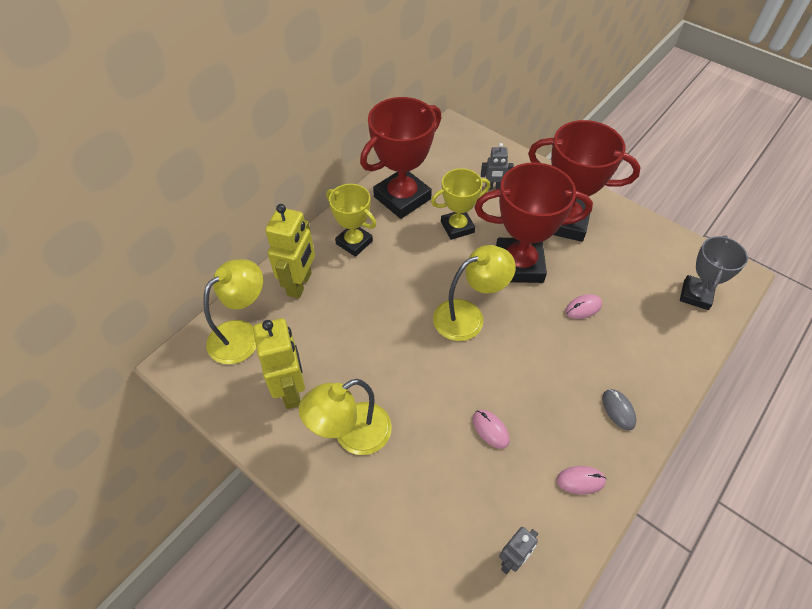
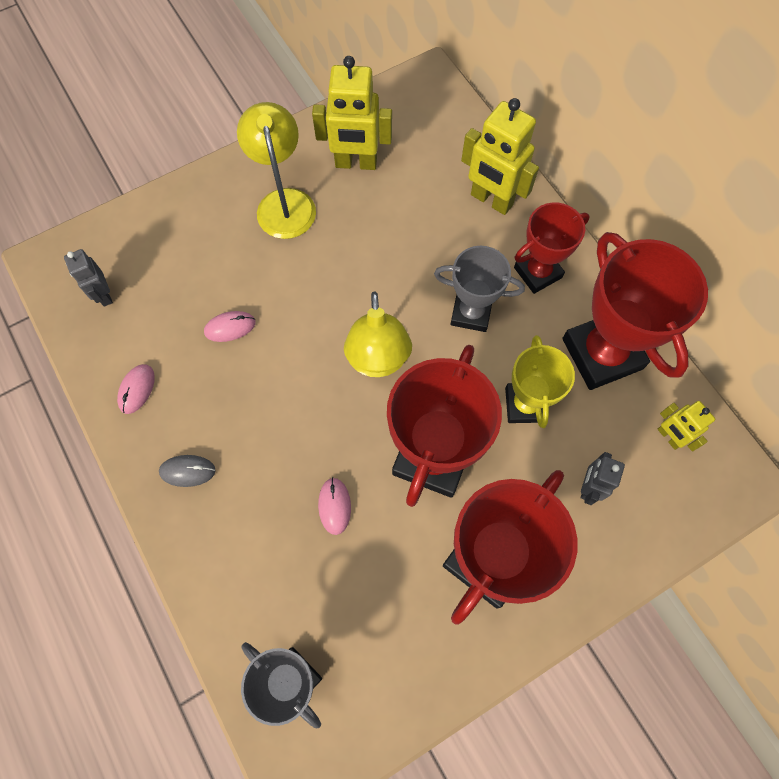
camera: 110 degrees right, 15 degrees up
yellow lamp [203,259,263,364] -> none
yellow trophy [326,184,376,257] -> red trophy [514,202,590,294]
none -> grey trophy [434,246,525,332]
none -> yellow robot [658,401,715,451]

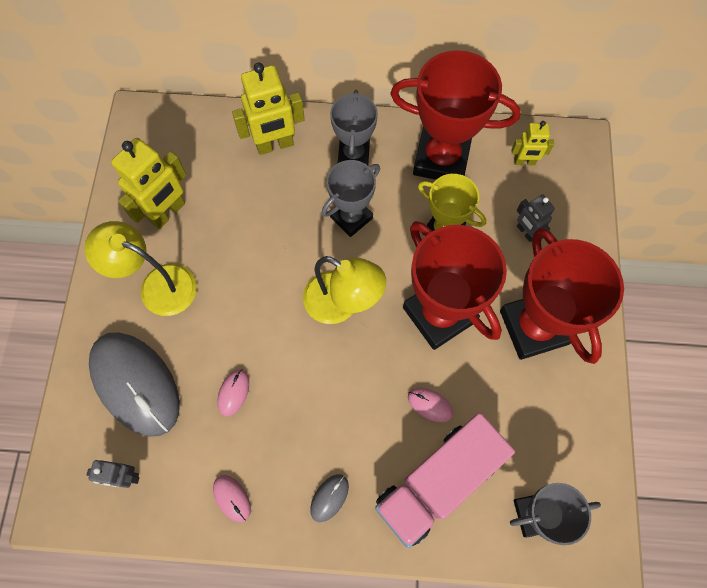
camera: 55 degrees left, 0 degrees up
red trophy [514,202,590,294] -> grey trophy [330,90,378,165]
none -> grey mouse [89,332,180,437]
none -> pink truck [375,413,515,548]

